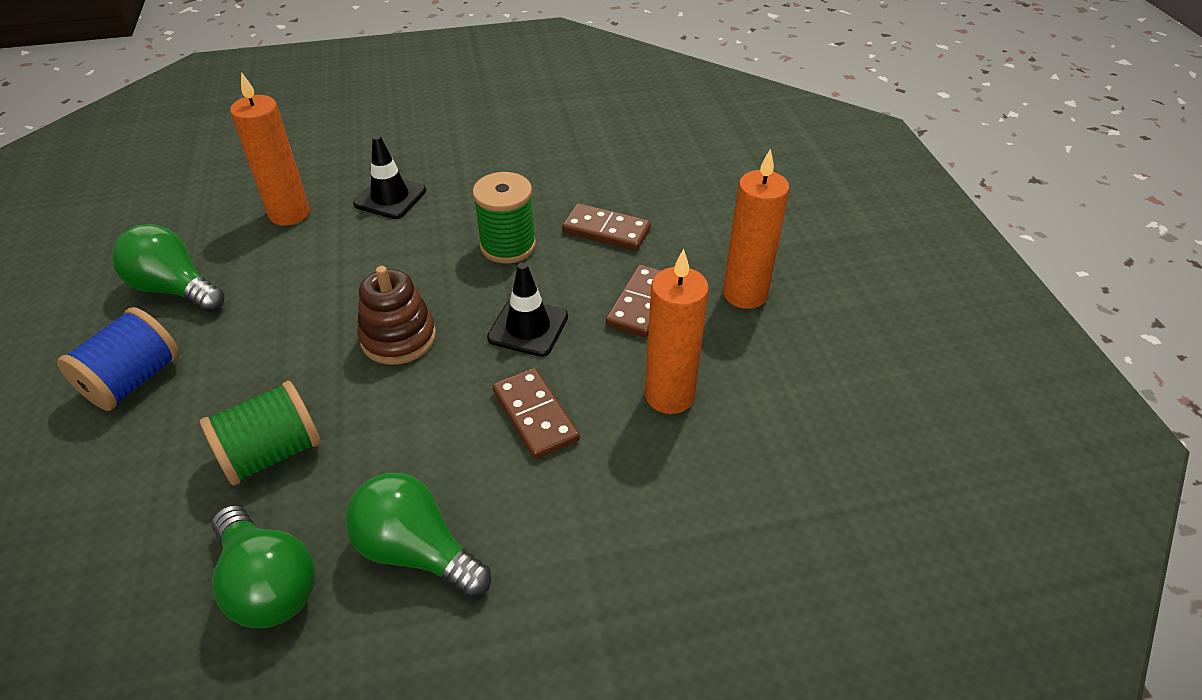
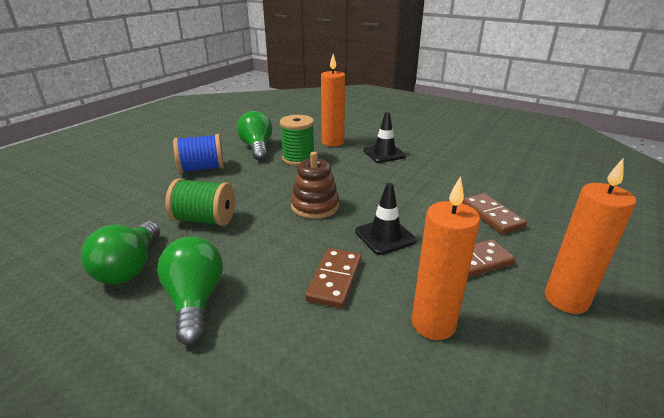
camera: 45 degrees right, 15 degrees down
green spool [472,172,536,264] -> green spool moved to [280,115,314,166]

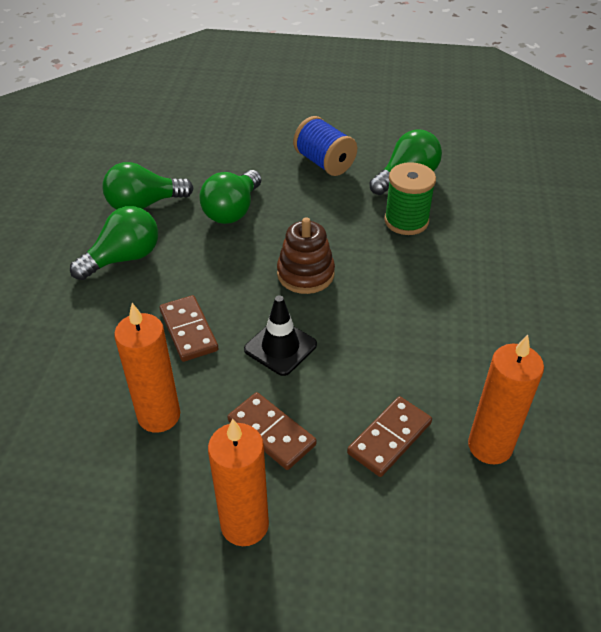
camera: 65 degrees right, 15 degrees up
green spool [165,178,235,226] -> green light bulb [199,170,262,224]
brown domino [305,248,362,308] -> brown domino turned 75 degrees clockwise [160,295,218,362]
orange candle [321,54,345,146] -> orange candle moved to [468,335,544,464]
black traffic cone [363,112,406,163] -> none

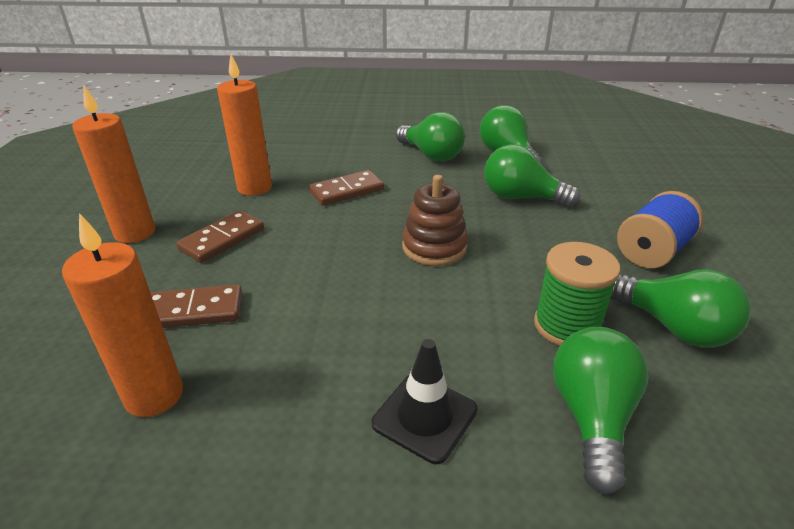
camera: 85 degrees right, 10 degrees down
black traffic cone [244,295,317,376] -> black traffic cone moved to [372,339,478,464]
brown domino [347,396,432,477] -> brown domino turned 45 degrees counterclockwise [150,284,242,328]
none -> green light bulb [553,327,648,494]

